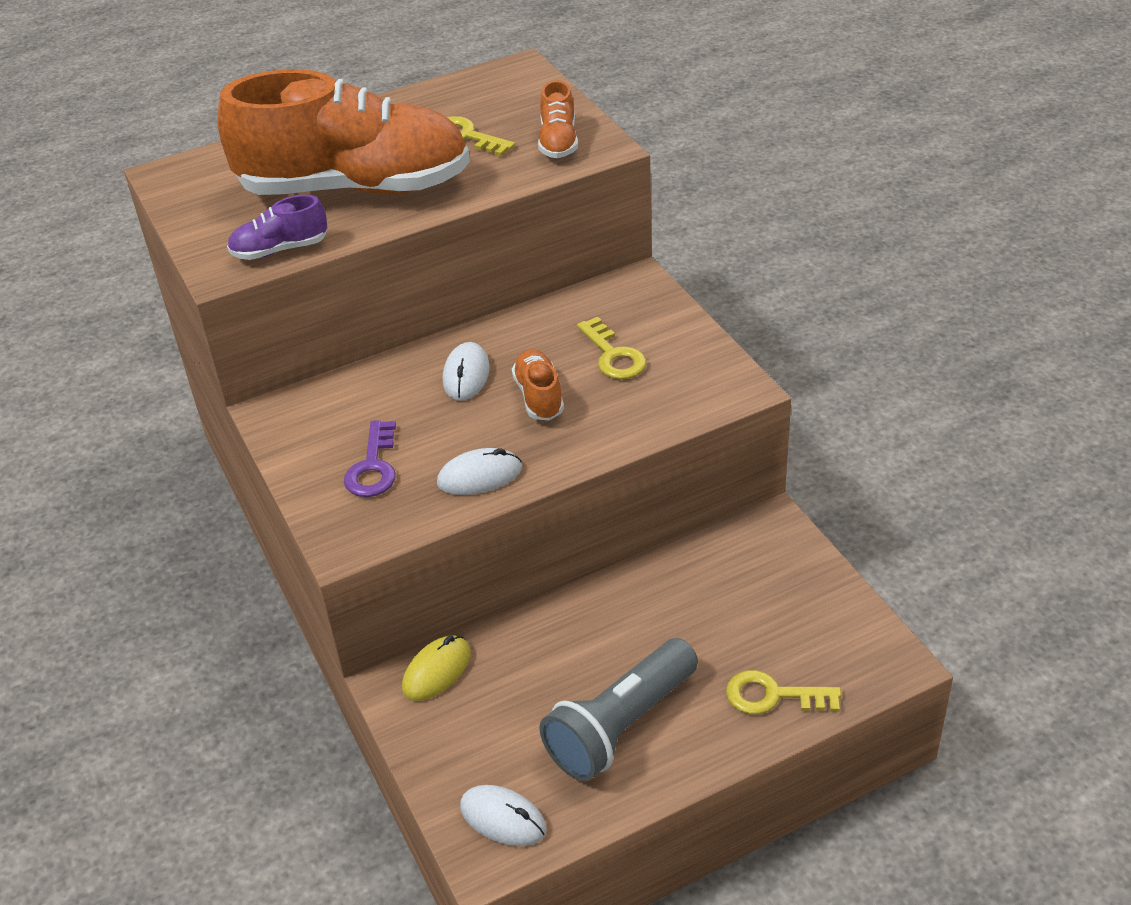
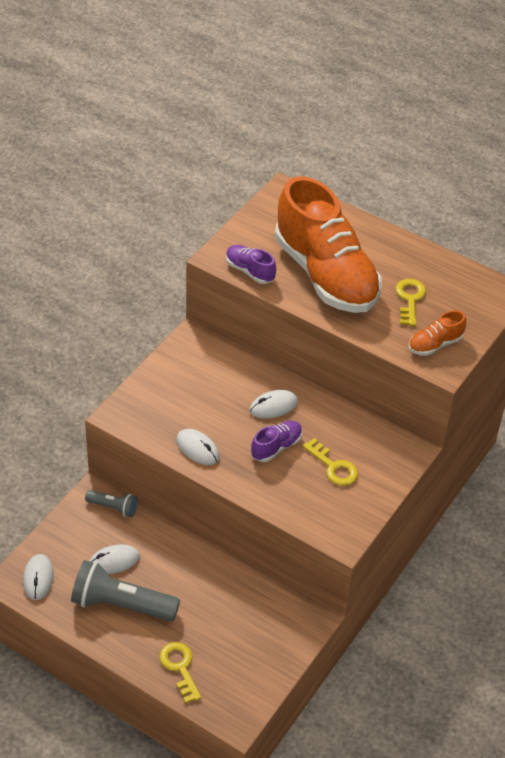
camera: 55 degrees right, 5 degrees up
purple key [344,420,396,497] -> none
yellow mouse [402,636,471,701] -> grey flashlight [85,490,138,517]
orange shoe [512,349,564,420] -> purple shoe [251,421,302,462]
yellow key [577,317,647,379] -> yellow key turned 75 degrees counterclockwise [303,438,358,486]
none -> white mouse [89,544,140,574]

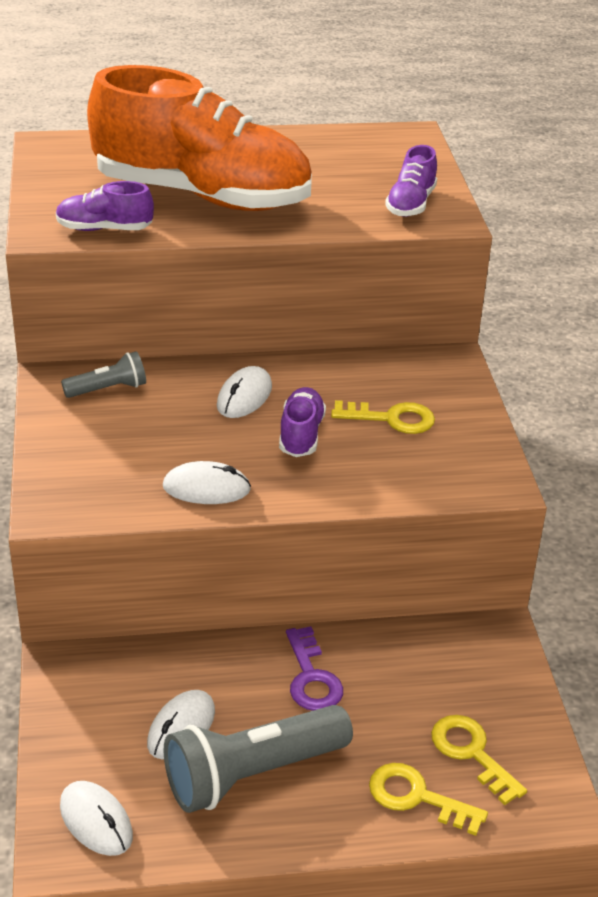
camera: 40 degrees left, 10 degrees down
grey flashlight [85,490,138,517] -> grey flashlight moved to [61,351,146,398]
yellow key [396,279,426,326] -> yellow key moved to [431,715,527,805]
orange shoe [409,310,466,356] -> purple shoe [385,145,437,217]
none -> purple key [286,626,343,711]

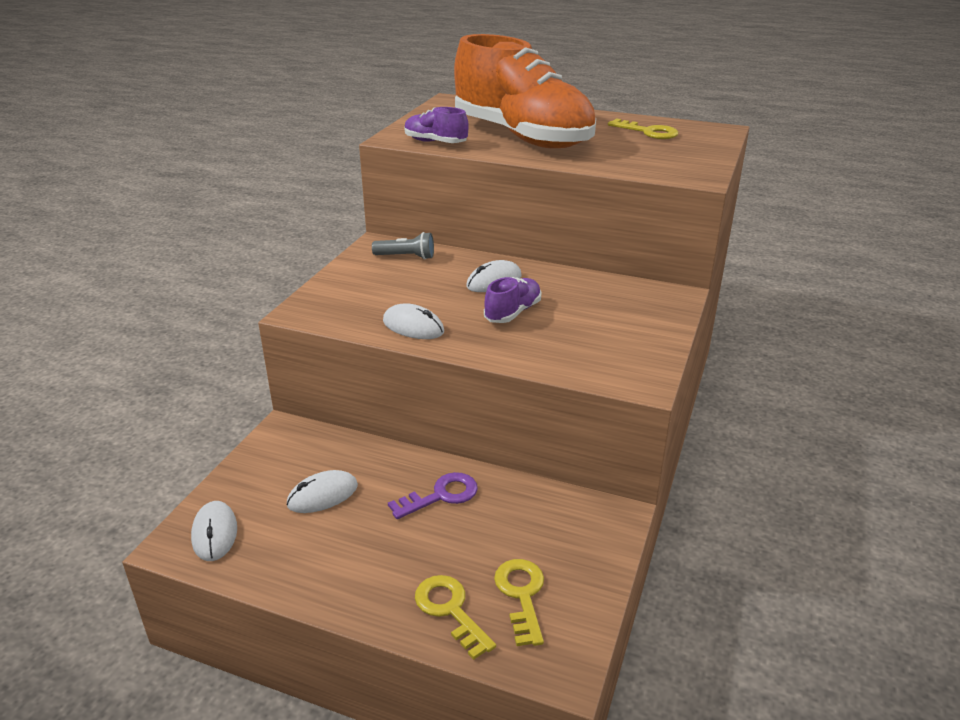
camera: 30 degrees right, 5 degrees down
grey flashlight [164,705,353,813] -> none
purple key [286,626,343,711] -> purple key turned 135 degrees counterclockwise [388,472,478,519]
yellow key [331,400,435,434] -> yellow key moved to [608,118,678,139]
purple shoe [385,145,437,217] -> none

